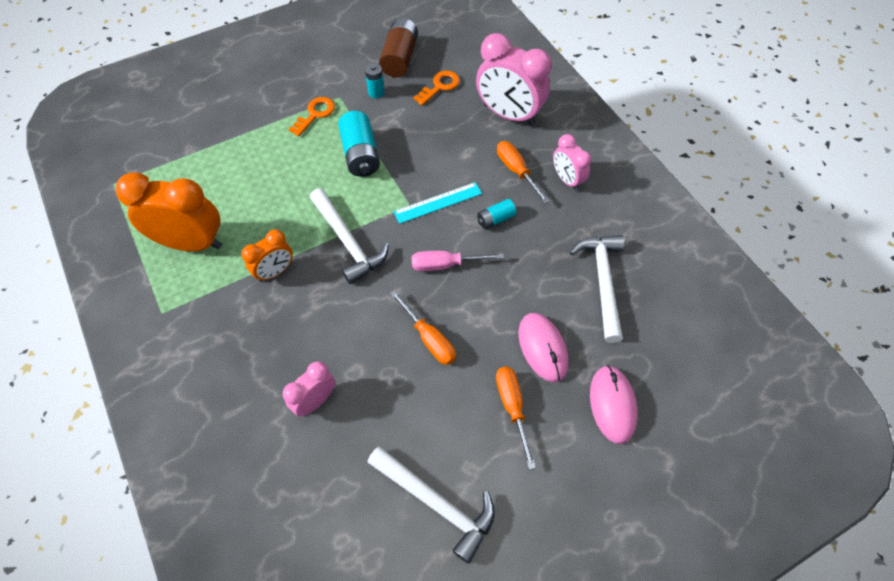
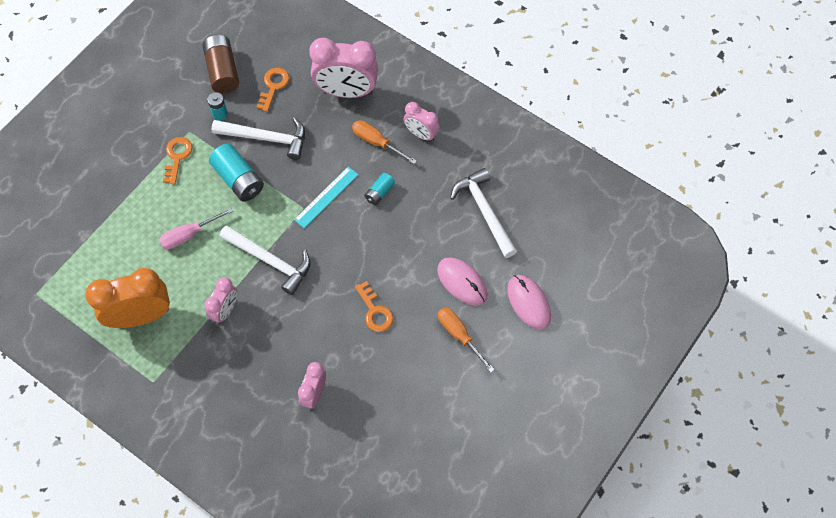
camera: 25 degrees left, 5 degrees up
orange clock [241,230,293,282] -> pink clock [204,277,237,324]
white hammer [367,446,495,564] -> white hammer moved to [212,117,305,160]
orange screwdriver [390,290,456,365] -> orange key [355,281,394,332]
pink screwdriver [411,251,504,271] -> pink screwdriver moved to [159,208,233,249]

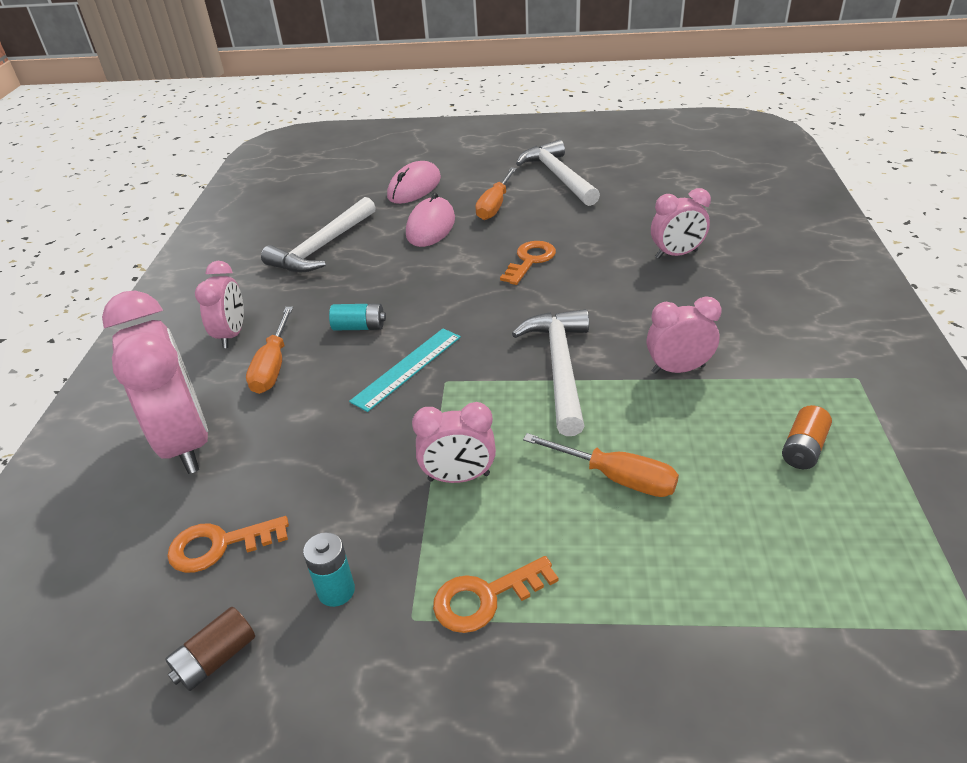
camera: 120 degrees left, 25 degrees down
orange clock [86,268,170,328] -> orange battery [782,405,832,469]
pink screwdriver [159,208,233,249] -> orange screwdriver [523,433,679,497]
brown battery [202,35,239,93] -> brown battery [165,607,255,691], size x0.55
turquoise battery [209,144,264,202] -> pink clock [412,402,496,483]
white hammer [212,117,305,160] -> white hammer moved to [516,140,600,206]
turquoise ruler [294,167,358,228] -> turquoise ruler turned 60 degrees counterclockwise [349,329,461,412]

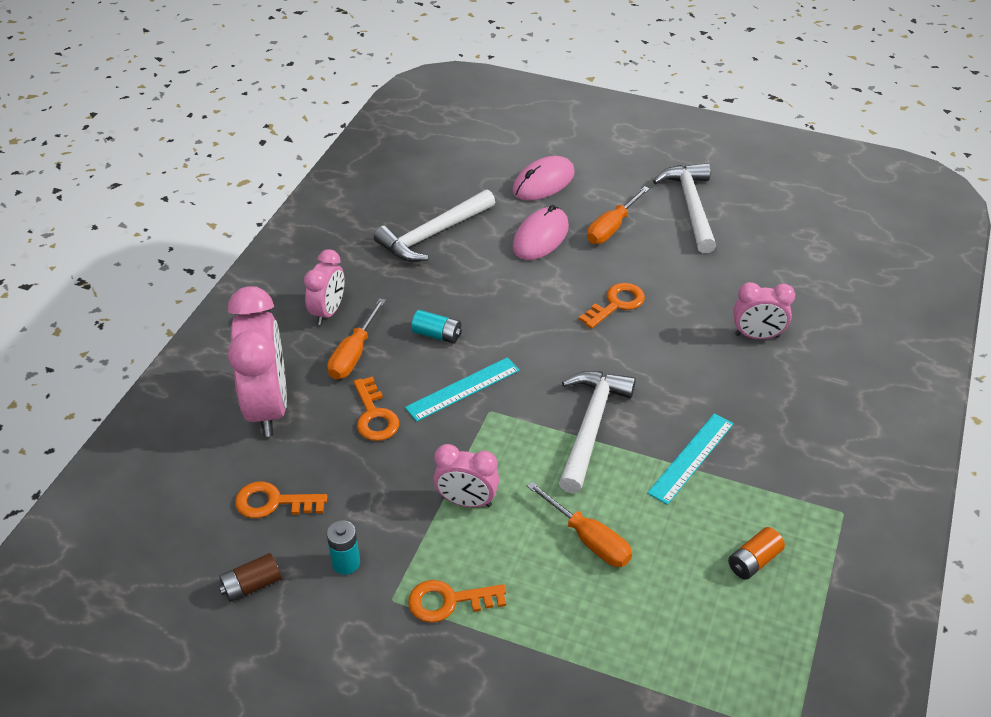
camera: 15 degrees right, 5 degrees up
pink clock [647,297,722,374] -> turquoise ruler [647,413,734,505]
none -> orange key [354,377,399,441]

